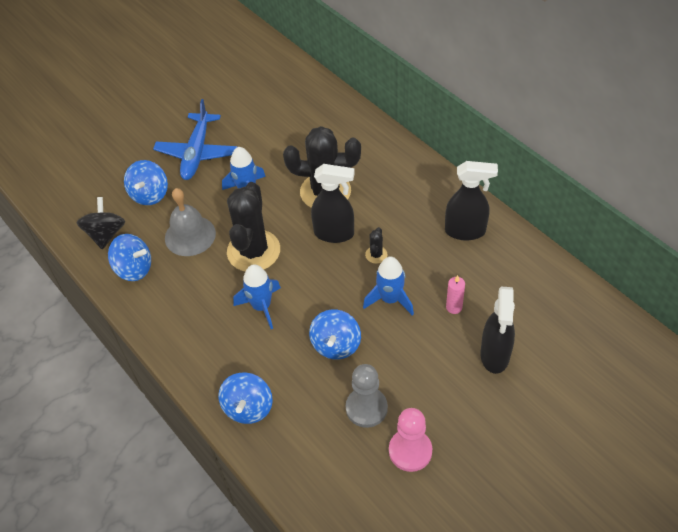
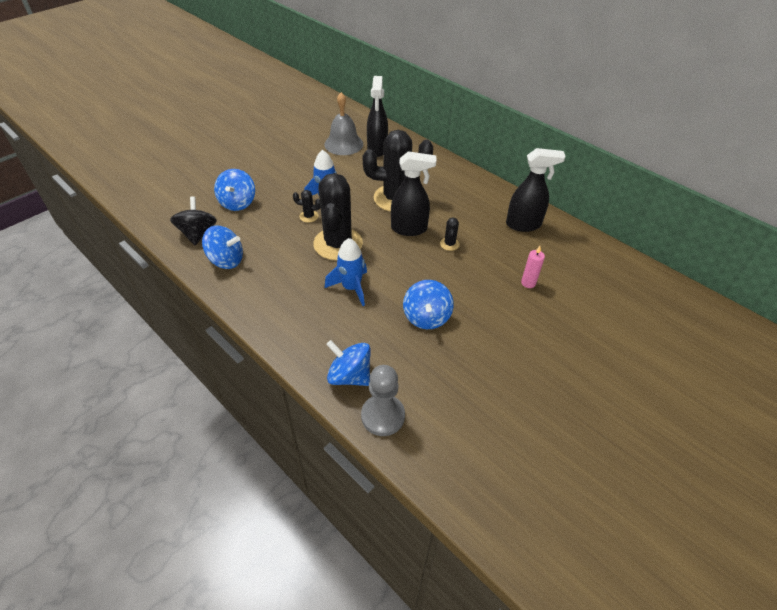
camera: 10 degrees left, 5 degrees down
blue plane [153,99,237,180] -> none
grey bell [165,188,216,256] -> grey bell moved to [324,92,363,155]
blue spinning top [218,372,273,424] -> blue spinning top turned 120 degrees clockwise [326,340,371,386]
grey pawn [346,364,388,428] -> grey pawn moved to [361,365,405,436]
blue rocket [363,257,414,316] -> none
pink pawn [389,408,432,472] -> none
black spray bottle [480,287,515,374] -> black spray bottle moved to [367,76,388,157]
none -> black cactus [293,190,320,223]

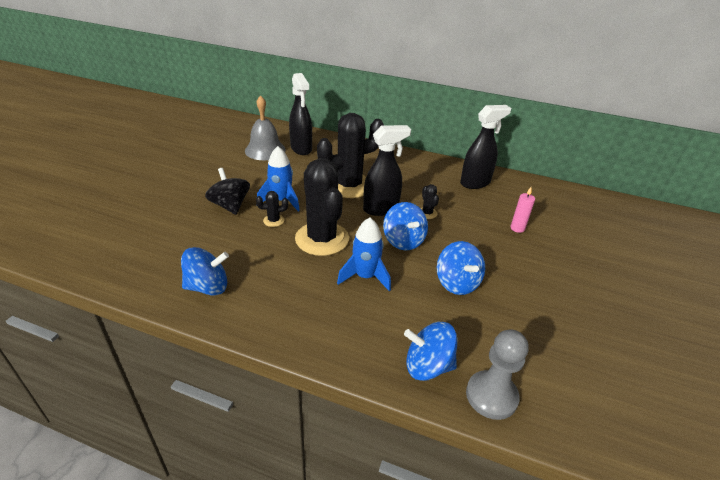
camera: 25 degrees left, 10 degrees down
black spinning top [170,196,217,245] -> black spinning top moved to [205,168,250,215]
blue spinning top [214,169,255,211] -> blue spinning top moved to [383,202,428,250]

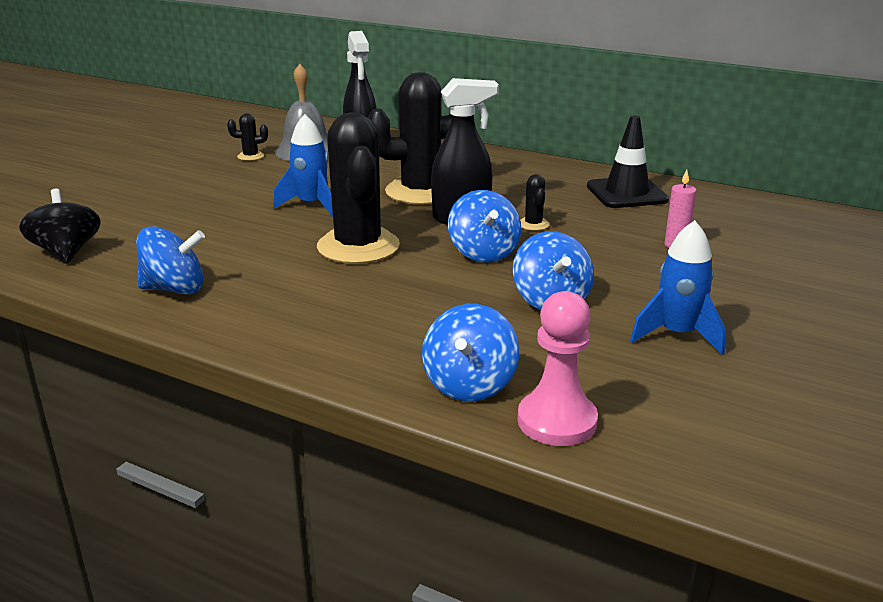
camera: 10 degrees right, 10 degrees down
black spinning top [205,168,250,215] -> black spinning top moved to [19,189,100,264]
black cactus [256,191,288,227] -> black cactus moved to [227,114,268,161]
blue rocket [337,218,391,291] -> blue rocket moved to [630,220,725,355]
blue spinning top [404,322,457,381] -> blue spinning top turned 90 degrees counterclockwise [422,304,519,402]
black spray bottle [460,105,511,189] -> black traffic cone [587,116,669,208]
grey pawn [466,329,528,420] -> pink pawn [518,291,598,446]

